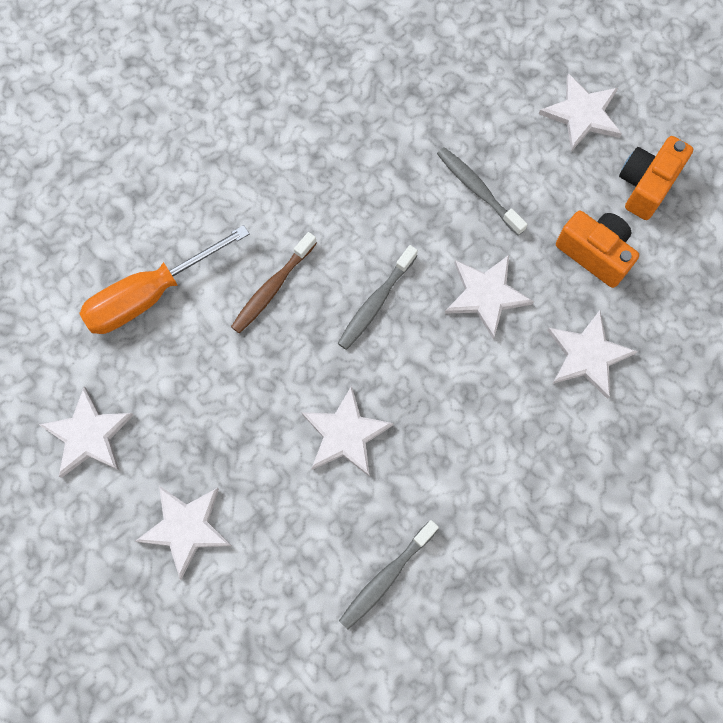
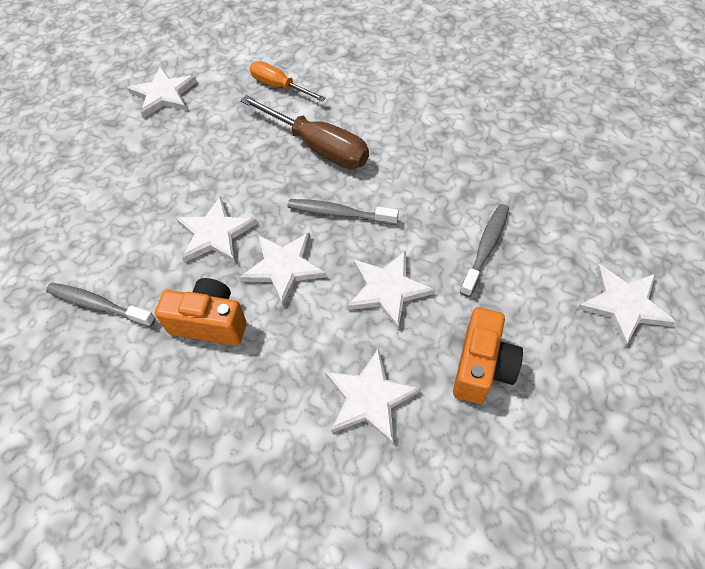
camera: 70 degrees right, 15 degrees down
orange screwdriver [79,225,250,334] -> orange screwdriver [250,61,326,102], size x0.63
white star [136,486,232,580] -> white star moved to [239,232,327,307]
brown toothbrush [231,232,317,333] -> brown screwdriver [240,95,369,169]
orange camera [619,136,693,220] -> orange camera moved to [155,278,247,346]

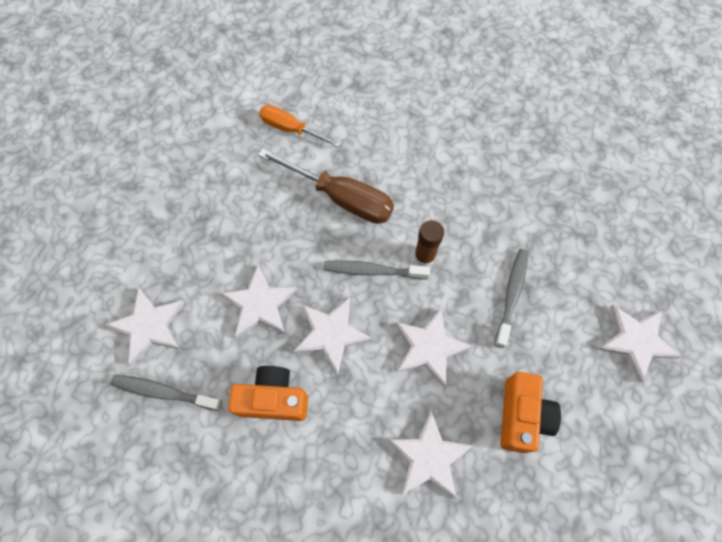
camera: 10 degrees left, 10 degrees up
white star [127,66,197,118] -> white star moved to [105,287,185,366]
none -> brown glue stick [414,220,444,267]

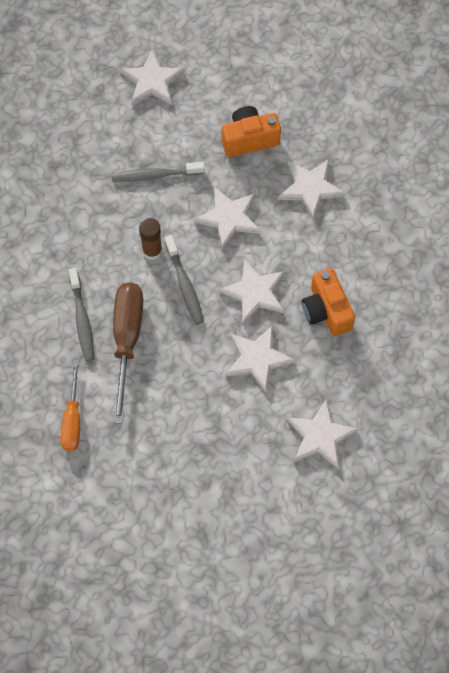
camera: 115 degrees left, 0 degrees up
grey toothbrush [110,375,222,411] -> grey toothbrush moved to [69,268,94,361]

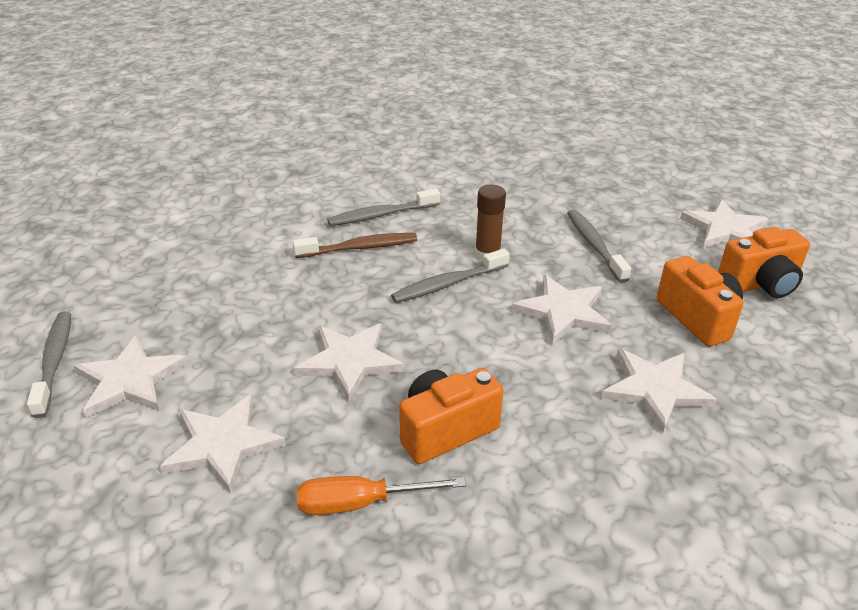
camera: 80 degrees right, 30 degrees down
orange screwdriver [61,360,80,451] -> orange screwdriver moved to [297,476,466,515]
brown screwdriver [113,282,143,424] -> brown toothbrush [293,233,417,258]
white star [218,258,285,324] -> white star moved to [74,335,188,418]
none -> grey toothbrush [27,311,71,418]
none -> orange camera [718,227,810,298]

